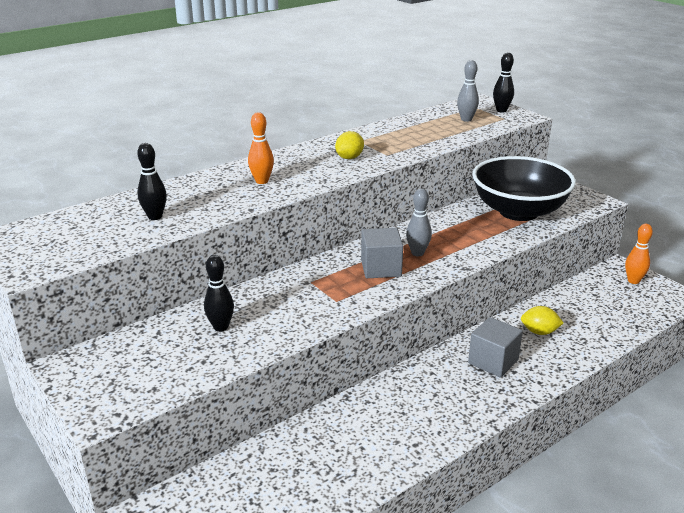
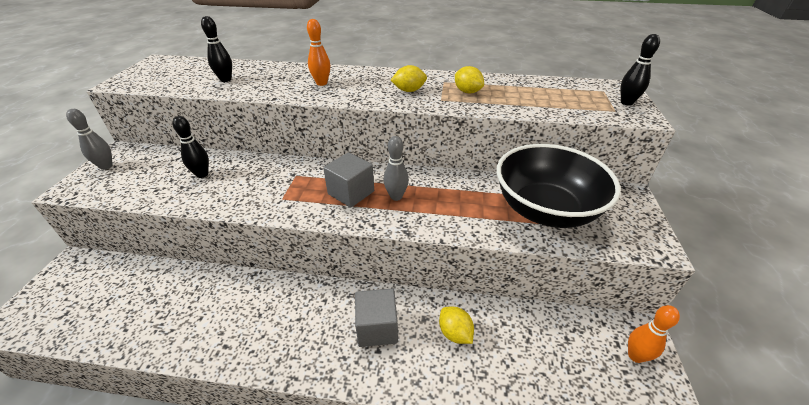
camera: 45 degrees right, 10 degrees up
grey bowling pin [457,60,479,122] -> grey bowling pin moved to [66,109,113,170]
none -> yellow lemon [455,66,484,94]

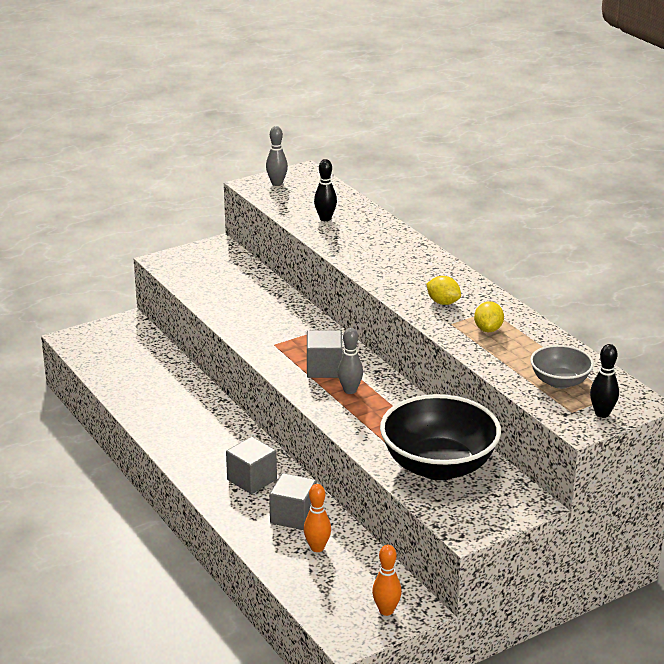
camera: 50 degrees right, 10 degrees down
grey bowling pin [66,109,113,170] -> grey bowling pin moved to [266,126,288,186]
black bowling pin [172,116,209,178] -> none
orange bowling pin [307,19,330,86] -> orange bowling pin moved to [304,484,331,552]
yellow lemon [439,307,474,344] -> grey cube [269,473,317,530]
none -> grey bowl [530,345,594,389]

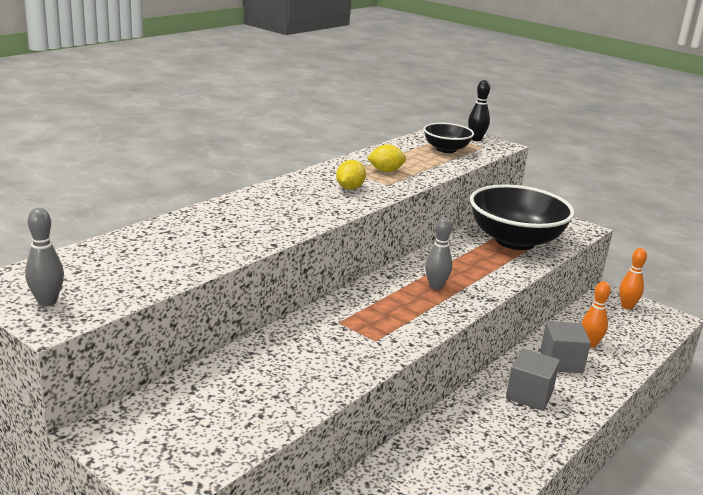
camera: 110 degrees left, 5 degrees down
grey cube [307,330,342,378] -> none
black bowling pin [314,159,337,221] -> none
grey bowl [530,345,594,389] -> black bowl [423,123,474,153]

